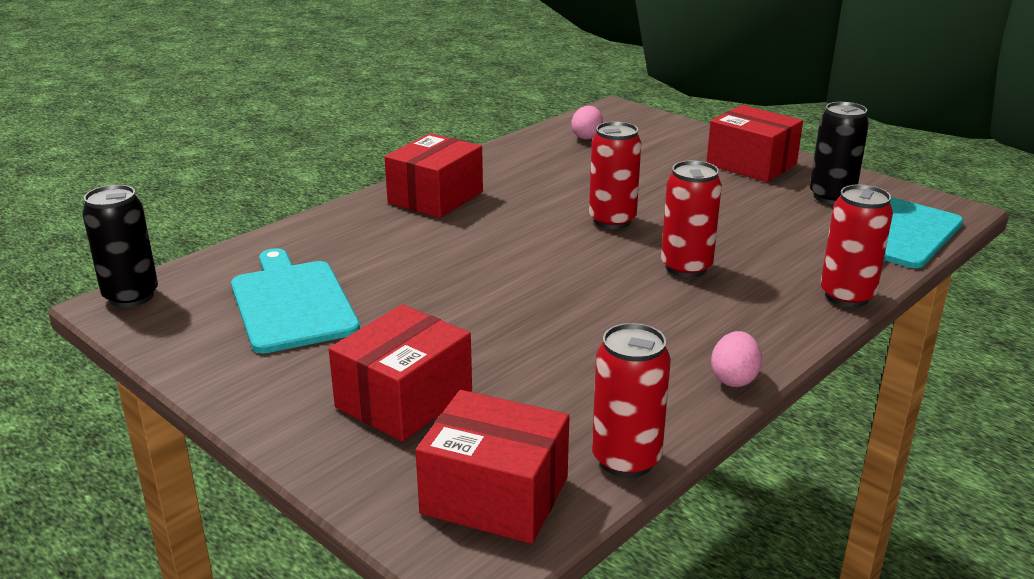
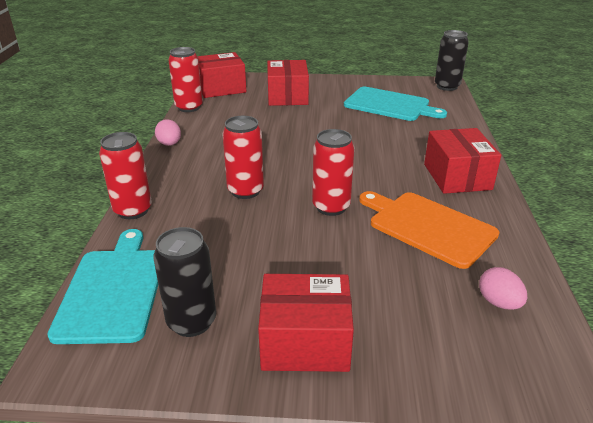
camera: 140 degrees right, 5 degrees up
none -> orange cutting board [359,191,499,269]

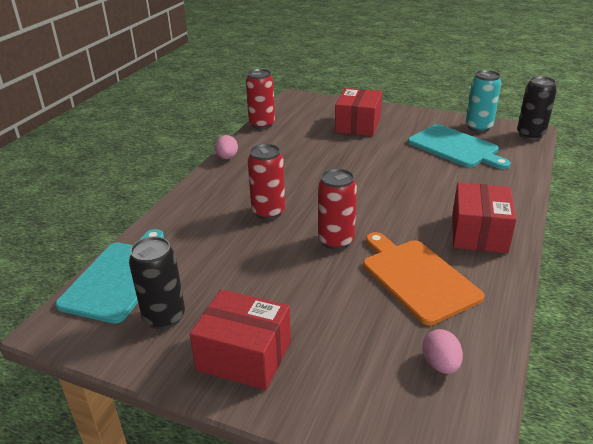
camera: 20 degrees right, 0 degrees up
red can [99,132,152,219] -> none
red box [198,52,246,98] -> none
none -> turquoise can [466,70,501,132]

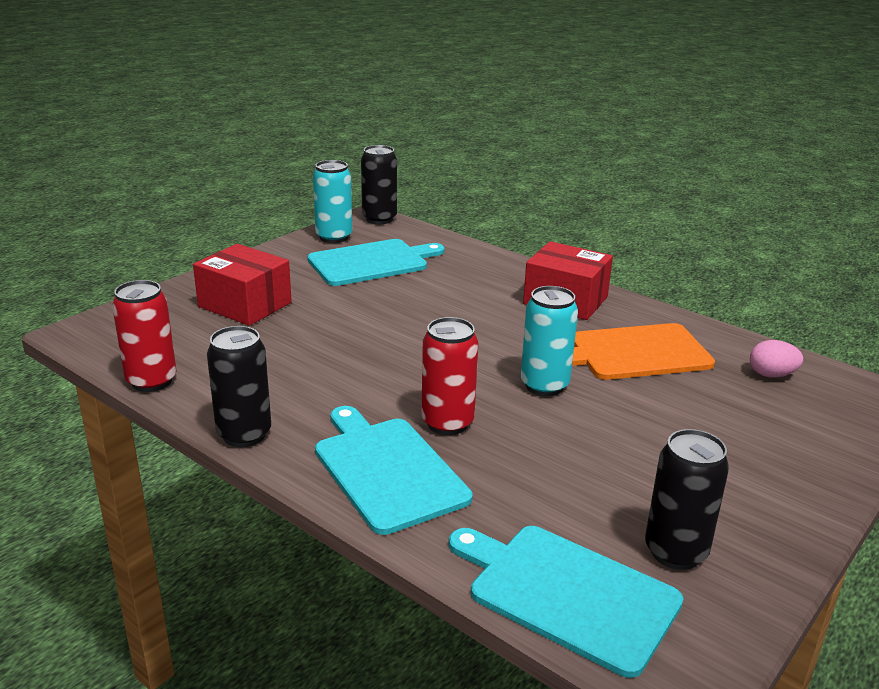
camera: 75 degrees left, 5 degrees down
red box [190,289,291,390] -> none
pink egg [215,135,238,159] -> black can [207,326,271,447]
red can [318,168,357,250] -> turquoise can [521,286,578,396]
none -> turquoise cutting board [315,406,472,535]

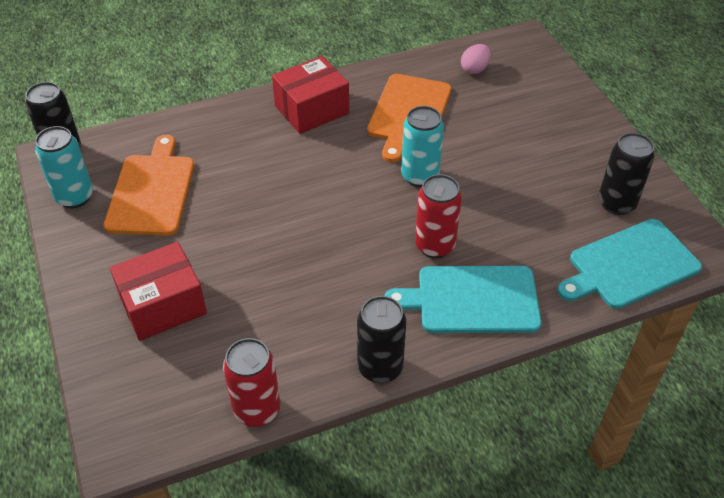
camera: 60 degrees left, 20 degrees up
turquoise cutting board [307,239,445,286] -> orange cutting board [104,135,194,235]

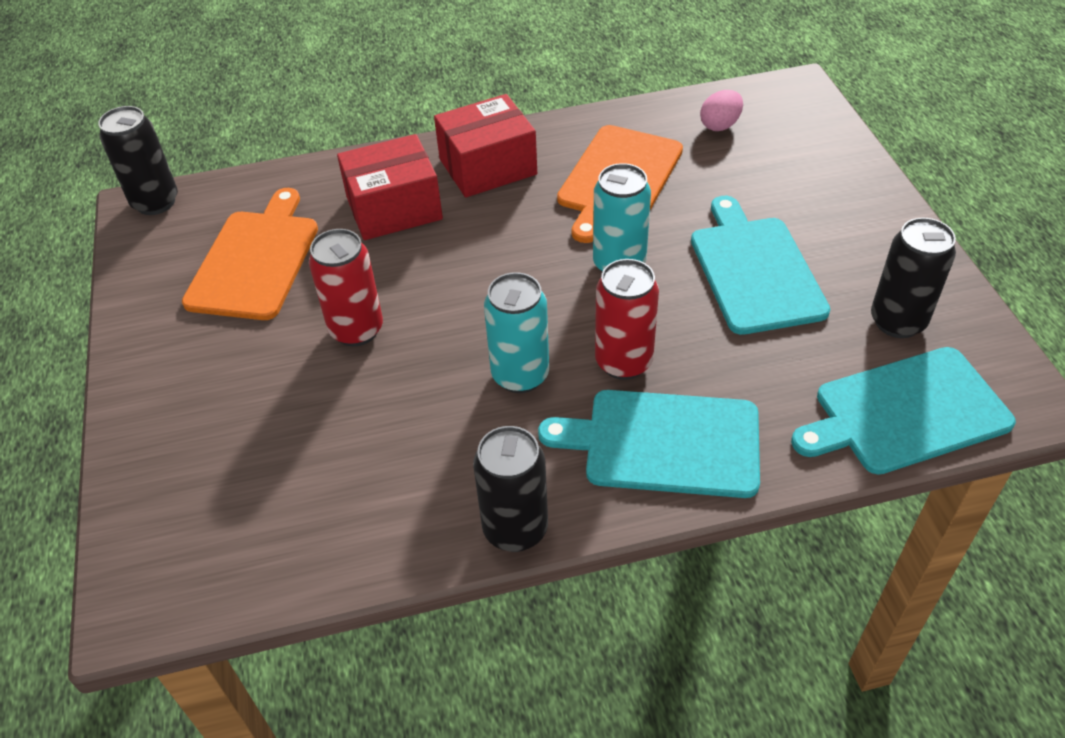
camera: 10 degrees right, 0 degrees up
turquoise can [35,126,93,208] -> turquoise can moved to [484,272,549,393]
red box [110,242,207,341] -> red box moved to [337,134,443,240]
red can [223,338,280,427] -> red can moved to [309,229,383,346]
none -> turquoise cutting board [691,196,830,335]

